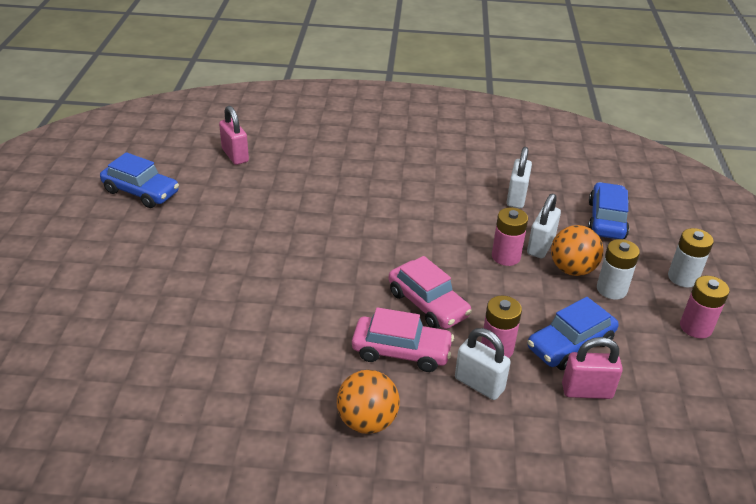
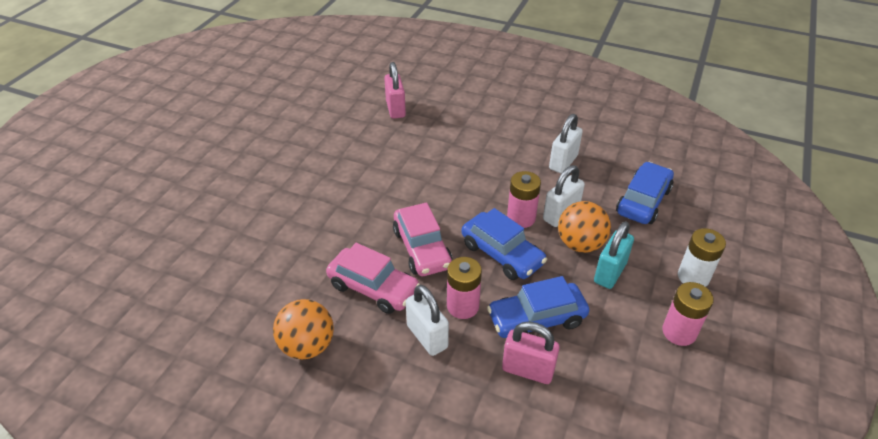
camera: 20 degrees right, 5 degrees up
blue car [100,152,179,208] -> blue car moved to [462,208,547,280]
pink padlock [219,106,249,165] -> pink padlock moved to [384,62,406,119]
white battery [597,239,640,300] -> turquoise padlock [594,221,634,289]

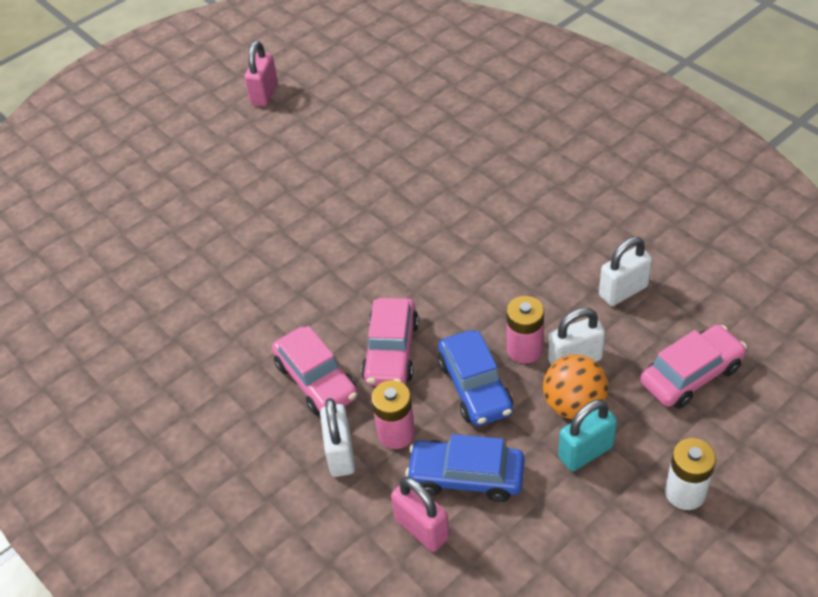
camera: 30 degrees right, 5 degrees up
orange ball [273,299,334,359] -> none
pink padlock [384,62,406,119] -> pink padlock moved to [244,41,278,106]
blue car [616,162,674,224] -> pink car [640,325,747,409]
pink battery [662,282,714,346] -> none

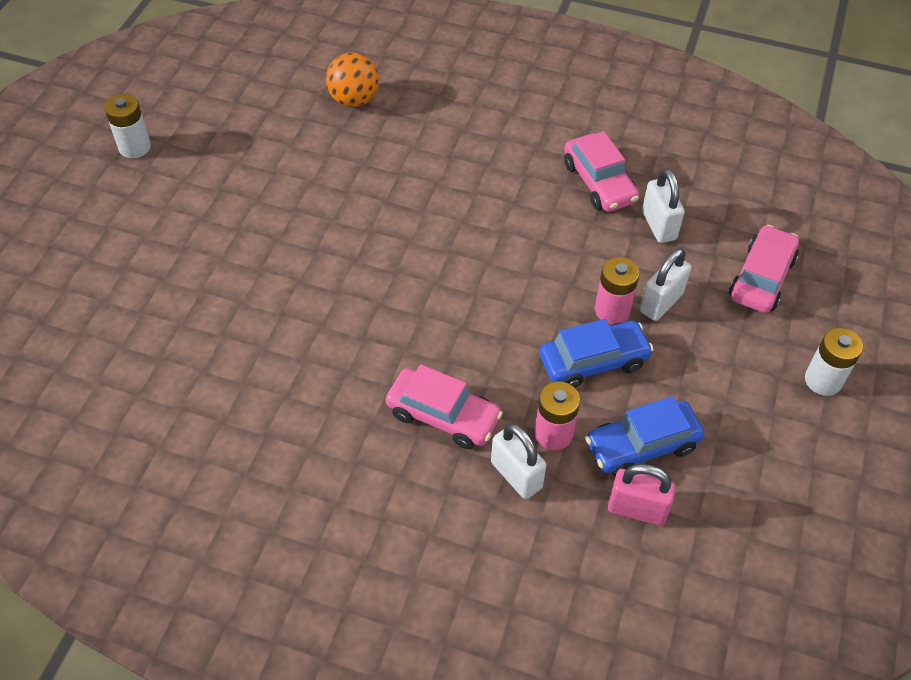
camera: 35 degrees left, 5 degrees up
pink padlock [244,41,278,106] -> none
pink car [361,298,419,386] -> pink car moved to [564,131,639,212]
blue car [438,330,513,426] -> blue car turned 60 degrees counterclockwise [539,319,654,388]
orange ball [543,355,608,419] -> orange ball moved to [326,52,379,107]
turquoise padlock [558,399,617,471] -> none
white padlock [599,237,652,306] -> white padlock turned 45 degrees counterclockwise [642,168,685,243]
none -> white battery [104,94,151,158]

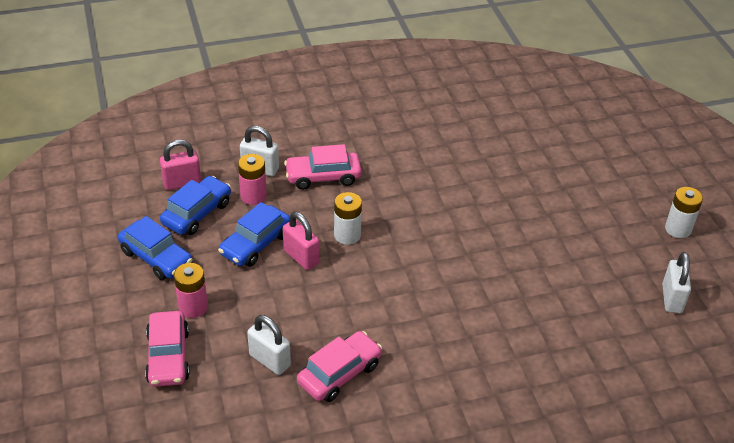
camera: 145 degrees right, 10 degrees down
orange ball [326,52,379,107] -> none
pink car [564,131,639,212] -> pink car turned 105 degrees clockwise [297,331,382,402]
pink battery [595,257,640,324] -> pink battery moved to [174,263,208,318]
white padlock [640,248,691,321] -> white padlock moved to [662,252,691,313]
white battery [805,328,863,396] -> white battery moved to [334,192,362,245]
none -> blue car [118,216,192,280]
none -> pink padlock [283,212,319,270]

